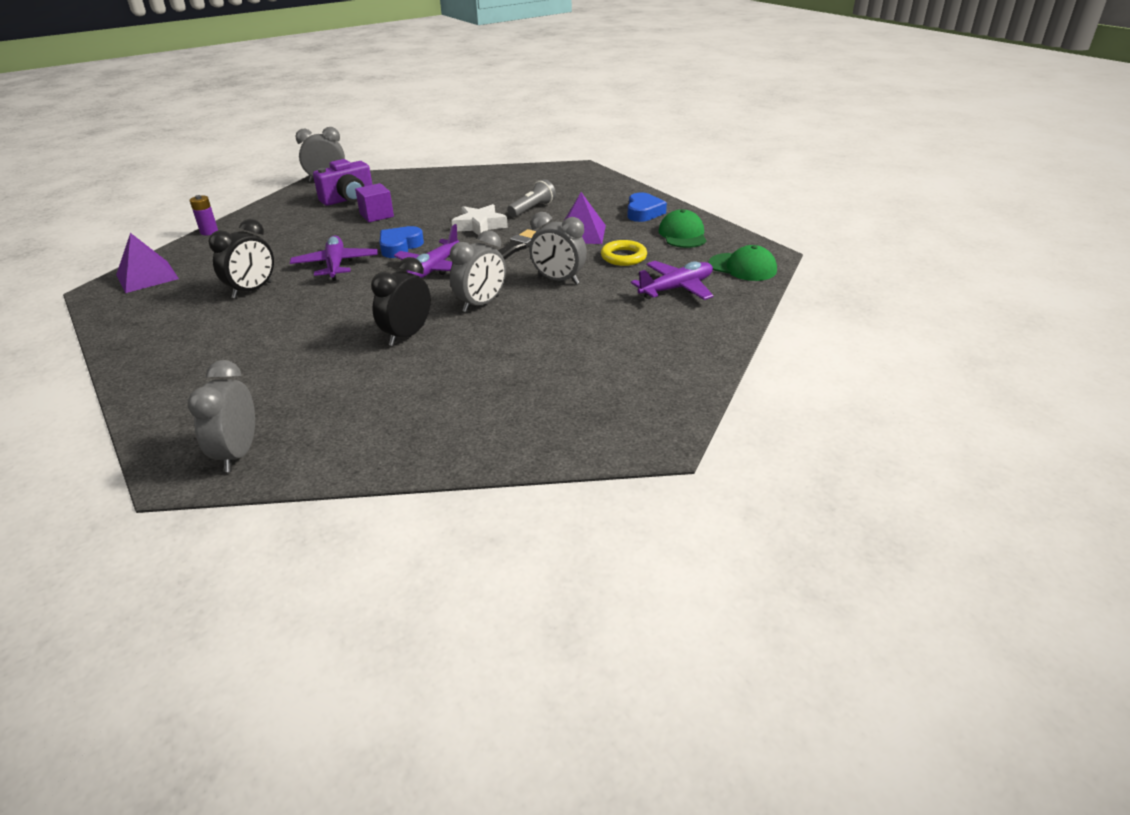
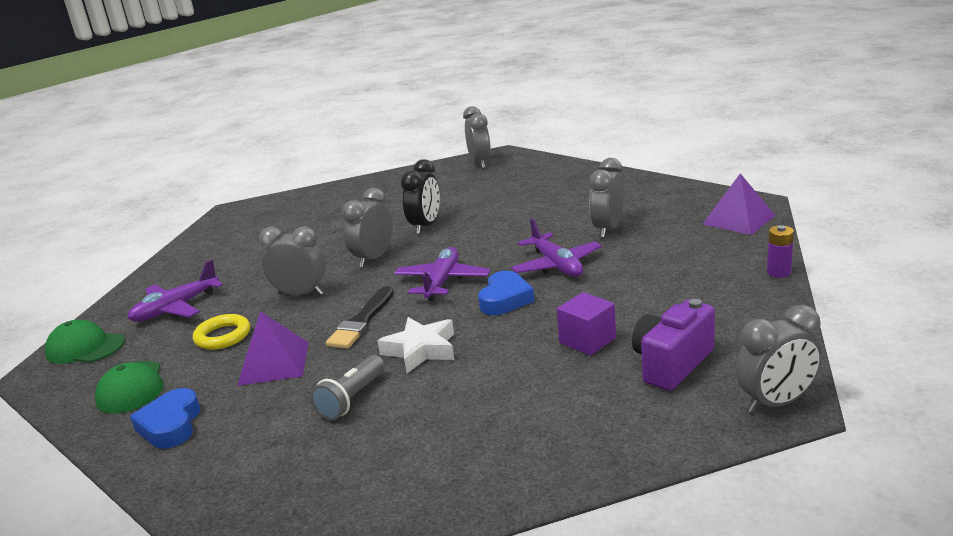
camera: 170 degrees right, 10 degrees down
black clock [208,219,274,299] -> grey clock [589,158,624,238]

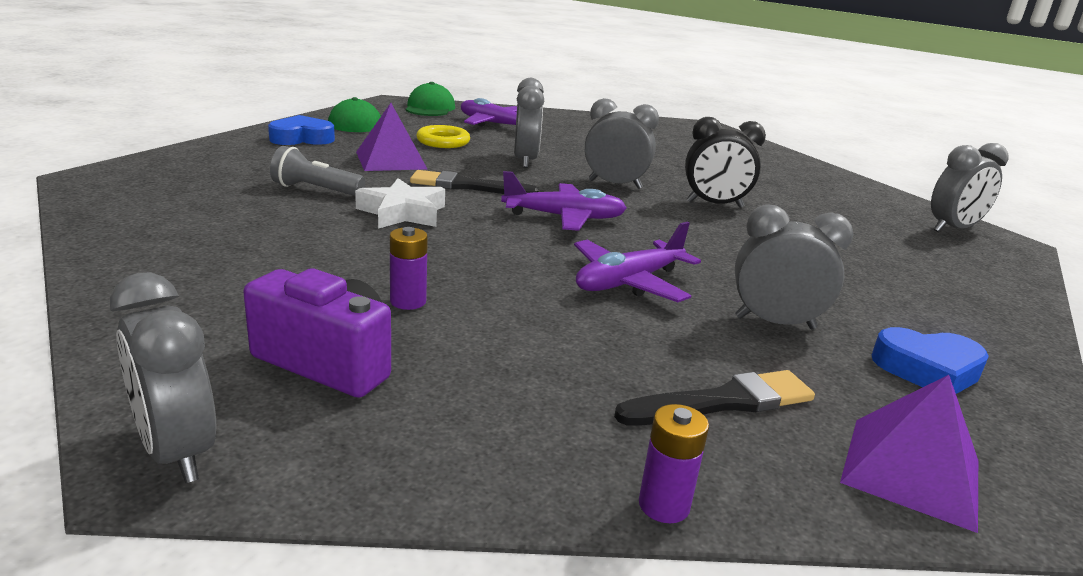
camera: 70 degrees right, 0 degrees up
blue heart [478,271,535,315] -> blue heart moved to [872,327,989,394]
purple cube [557,292,616,356] -> purple battery [390,227,428,310]
none -> black brush [614,370,815,426]

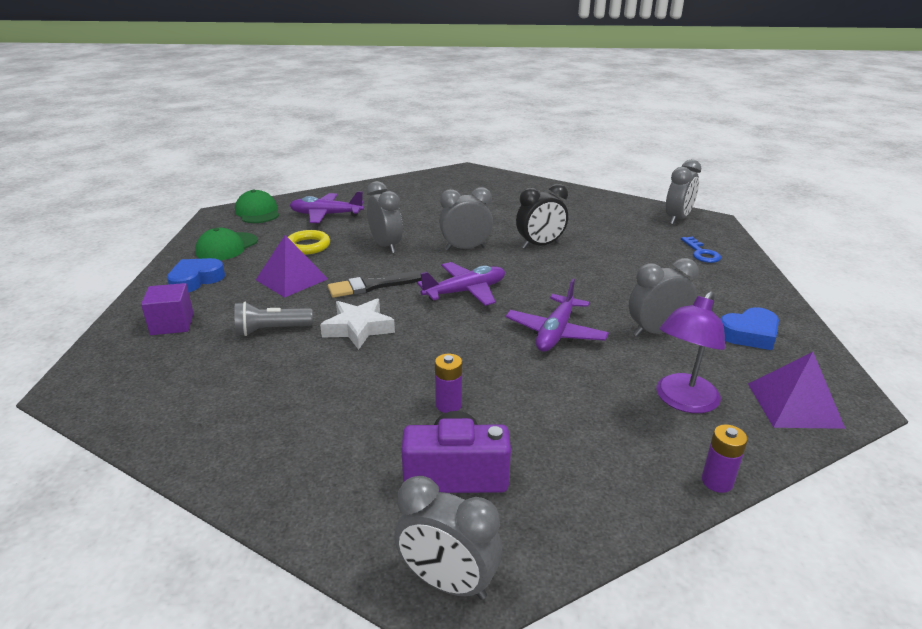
camera: 25 degrees left, 5 degrees up
black brush [614,370,815,426] -> purple lamp [656,291,725,413]
none -> purple cube [141,283,194,335]
none -> blue key [681,237,721,263]

